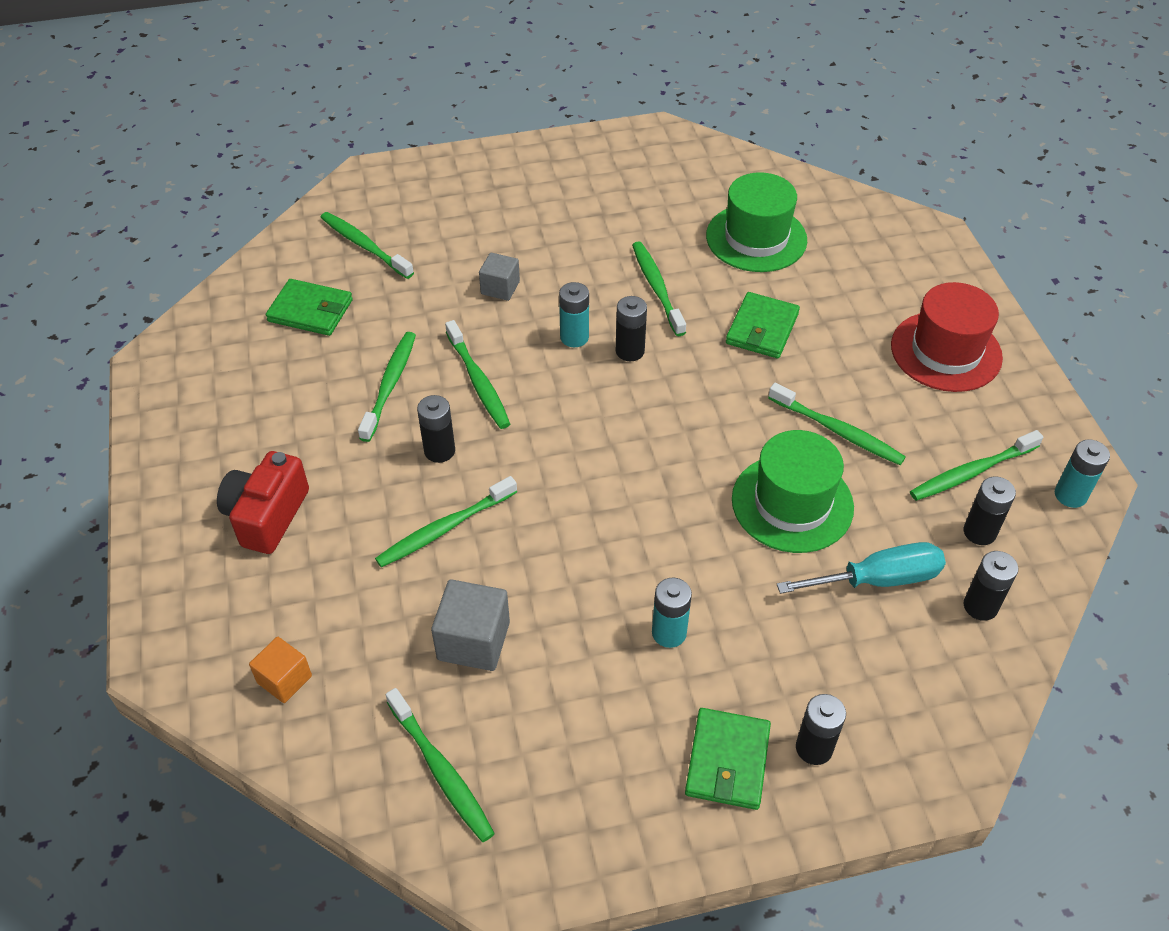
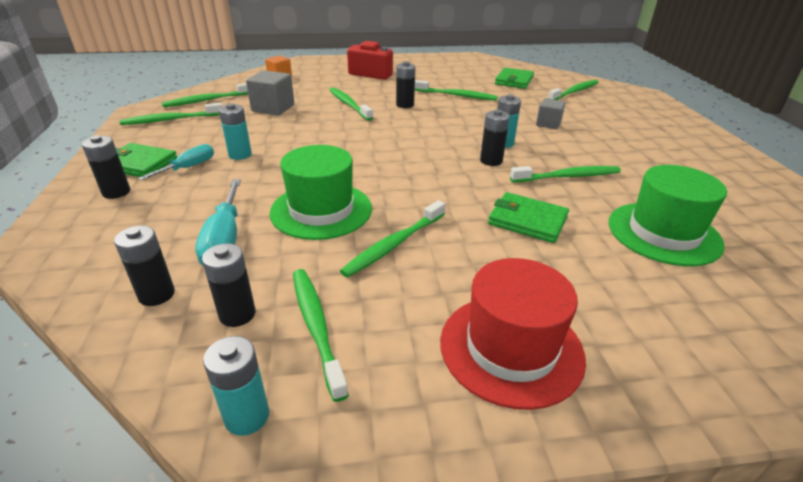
camera: 95 degrees right, 15 degrees down
green toothbrush [445,320,510,429] -> green toothbrush moved to [119,103,222,125]
none -> turquoise screwdriver [138,144,214,180]

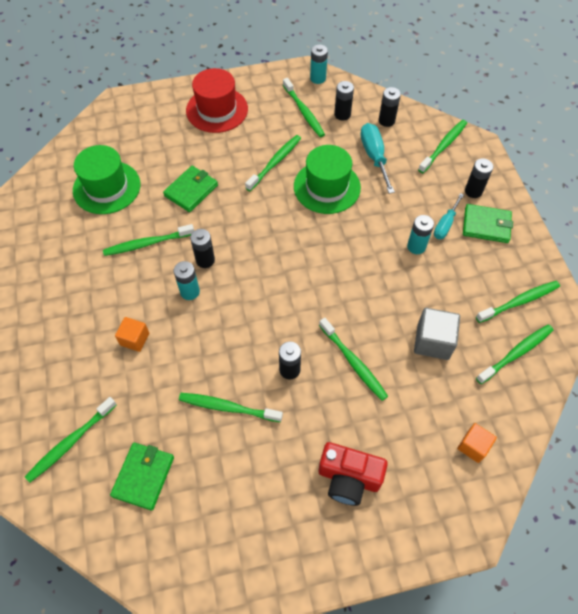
camera: 175 degrees right, 25 degrees up
green wallet [488,192,569,243] -> green wallet turned 75 degrees counterclockwise [163,166,218,212]
grey cube [536,98,565,129] -> orange cube [115,317,149,352]
none -> green toothbrush [418,120,467,173]

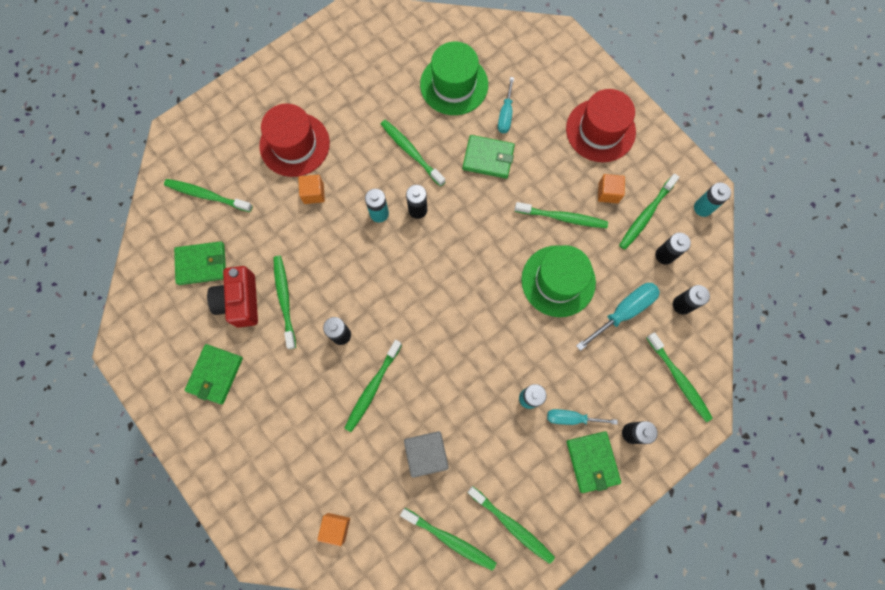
camera: 65 degrees right, 15 degrees up
red camera [318,442,388,506] -> red camera moved to [207,266,258,328]
green toothbrush [418,120,467,173] -> green toothbrush turned 45 degrees clockwise [646,332,713,422]
none -> green wallet [185,344,243,404]
none -> red hat [259,104,330,177]
none -> turquoise screwdriver [498,77,514,133]
none -> orange cube [598,174,625,203]

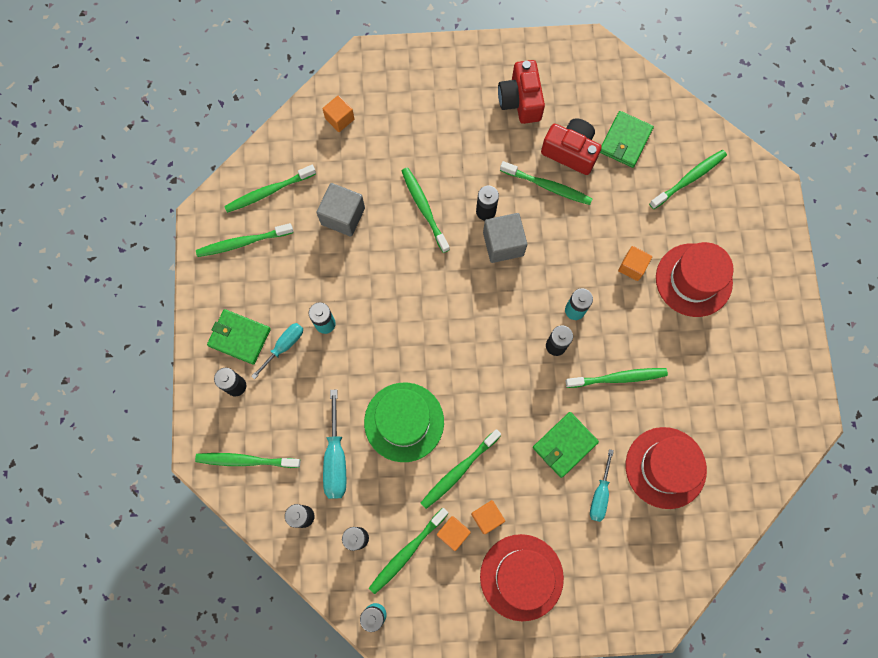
camera: 125 degrees right, 0 degrees up
green wallet [185,344,243,404] -> red camera [498,60,545,124]
green hat [420,42,488,115] -> red hat [626,427,707,509]
turquoise screwdriver [498,77,514,133] -> turquoise screwdriver turned 120 degrees counterclockwise [590,449,614,522]
green toothbrush [619,174,679,250] -> green toothbrush turned 120 degrees counterclockwise [369,508,448,594]
none -> orange cube [471,500,505,534]
none -> grey cube [483,213,527,263]

